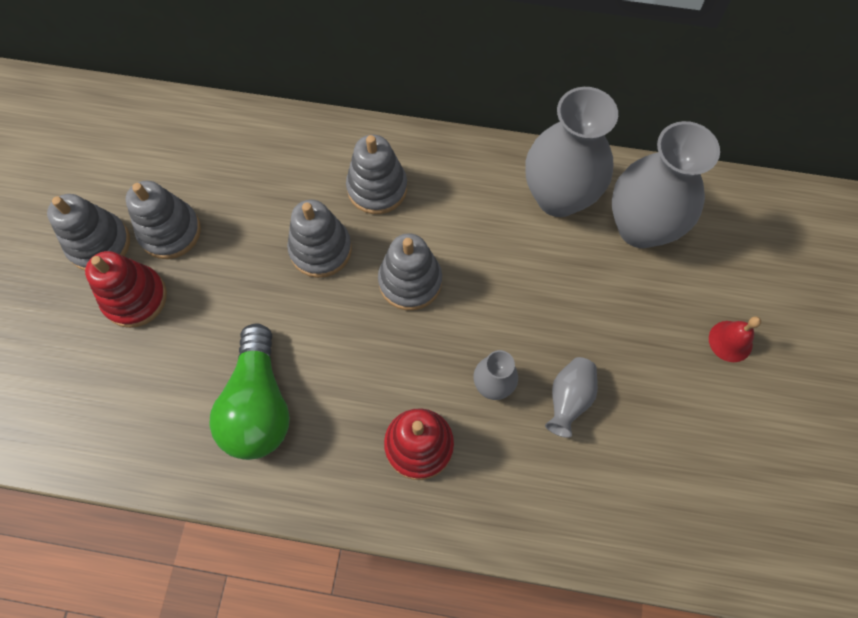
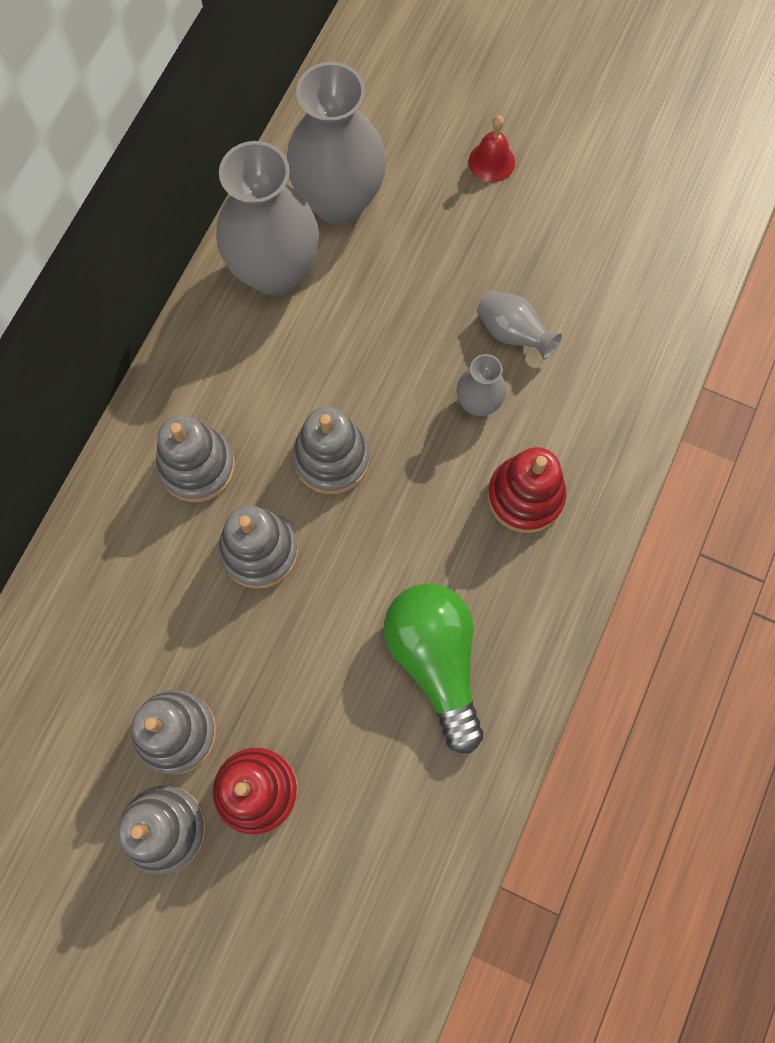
camera: 75 degrees left, 5 degrees up
green light bulb [209,323,290,460] -> green light bulb turned 120 degrees counterclockwise [384,583,483,753]

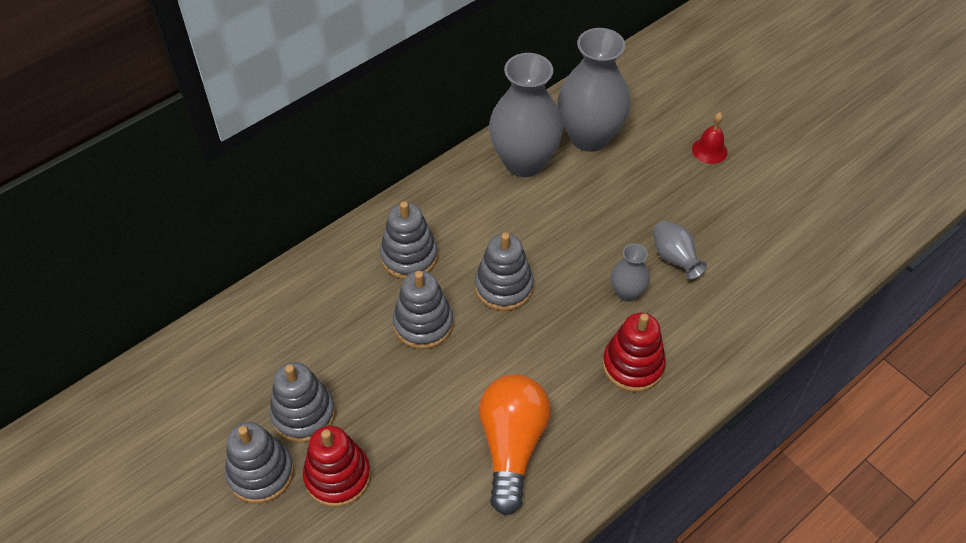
camera: 25 degrees right, 20 degrees down
green light bulb [384,583,483,753] -> orange light bulb [479,374,551,515]

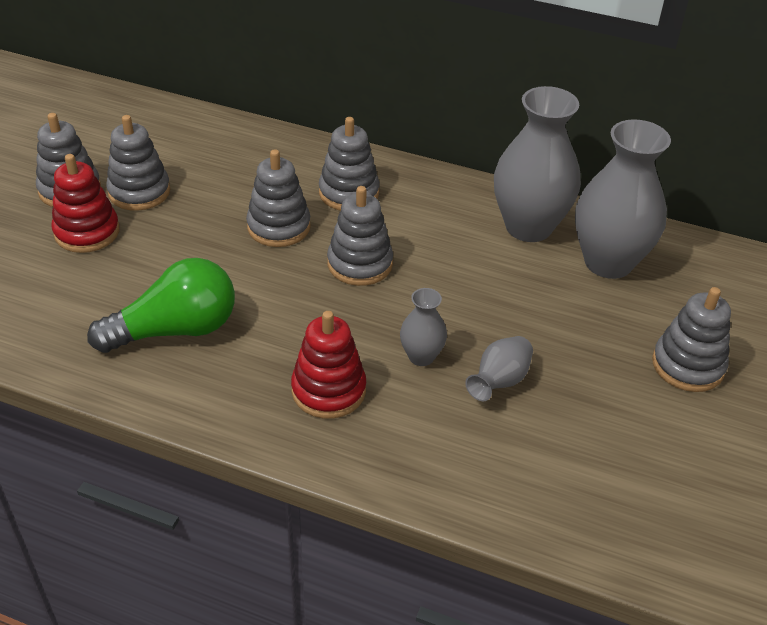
camera: 60 degrees right, 10 degrees down
orange light bulb [479,374,551,515] -> green light bulb [87,258,235,353]
red bell [692,112,728,164] -> grey stacking toy [652,287,731,392]

